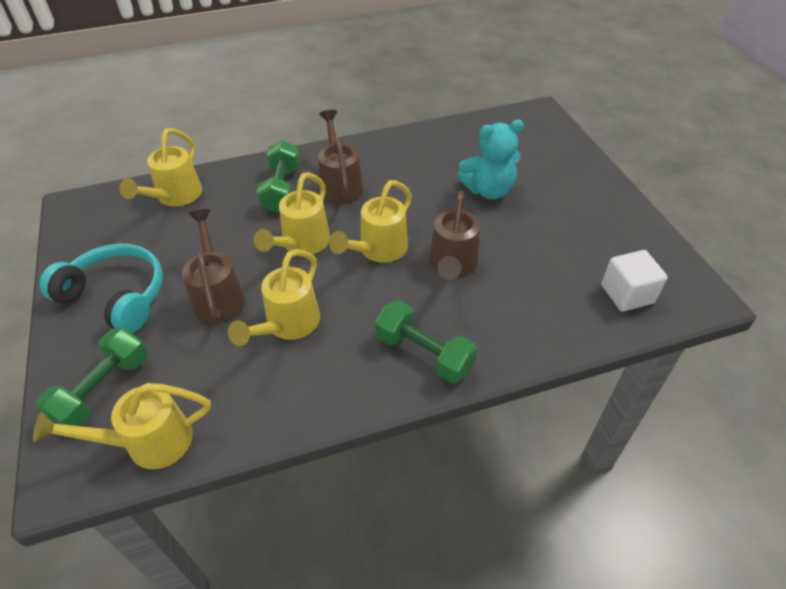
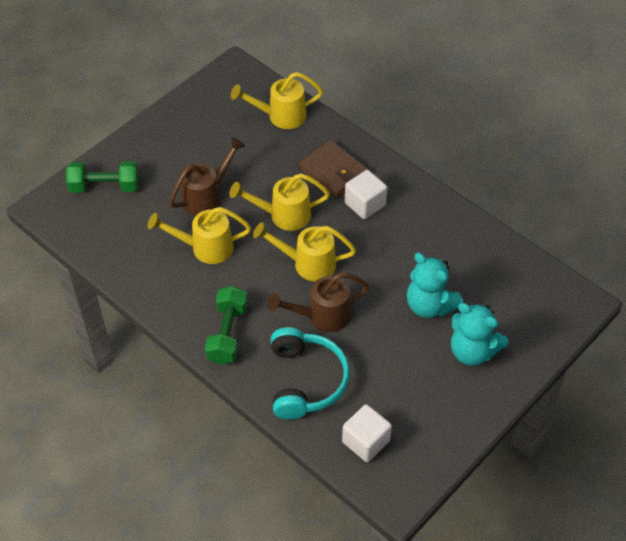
camera: 60 degrees right, 5 degrees up
yellow watering can [33,383,211,469] -> none
turquoise headphones [39,243,163,333] -> turquoise headphones moved to [271,327,350,420]
green dumbbell [257,140,300,213] -> brown wallet [298,140,369,198]
brown watering can [318,110,363,204] -> white cube [345,170,387,219]
none -> turquoise teddy bear [451,303,509,366]

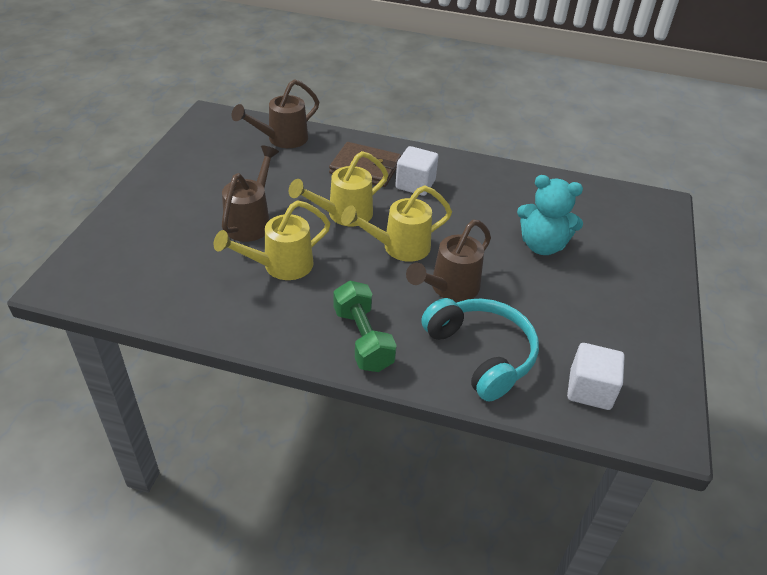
camera: 30 degrees left, 10 degrees down
green dumbbell [66,161,139,193] -> none
yellow watering can [231,72,323,129] -> brown watering can [231,79,319,148]
turquoise teddy bear [451,303,509,366] -> none

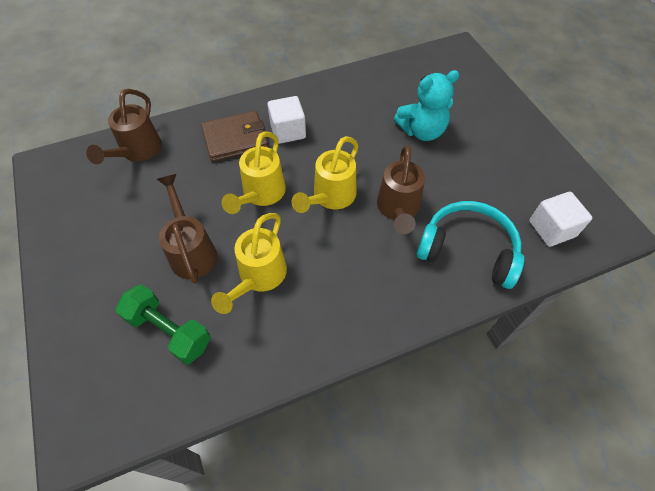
camera: 35 degrees left, 15 degrees up
green dumbbell [334,281,397,372] -> green dumbbell moved to [115,284,211,364]

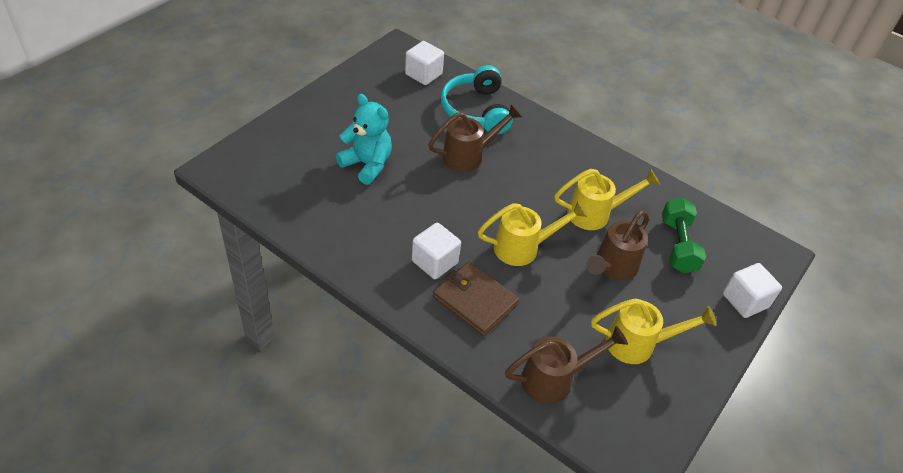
camera: 125 degrees left, 10 degrees down
yellow watering can [291,136,358,213] -> yellow watering can moved to [591,298,717,364]
none -> white cube [723,263,782,318]

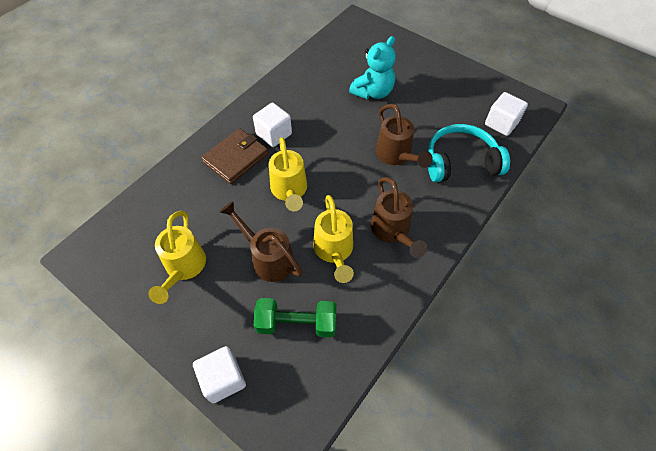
camera: 95 degrees right, 10 degrees up
brown watering can [505,326,628,404] -> brown watering can moved to [371,177,427,258]

